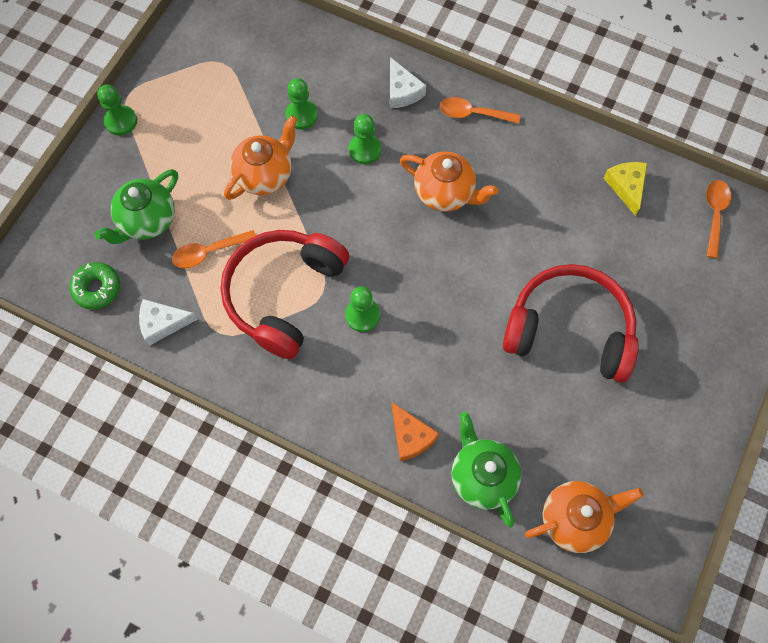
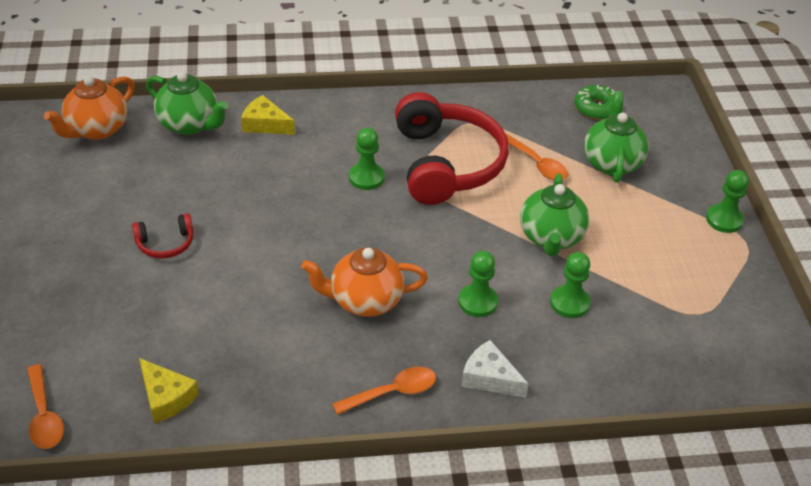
camera: 145 degrees right, 25 degrees down
white cheese [139,299,198,346] -> none
orange spoon [172,230,256,268] -> orange spoon turned 105 degrees clockwise [506,134,568,180]
orange teapot [224,115,297,200] -> green teapot [520,173,589,257]
orange cheese [392,402,439,461] -> yellow cheese [241,95,295,135]
red headphones [503,264,639,383] -> red headphones [132,213,193,259], size x0.43

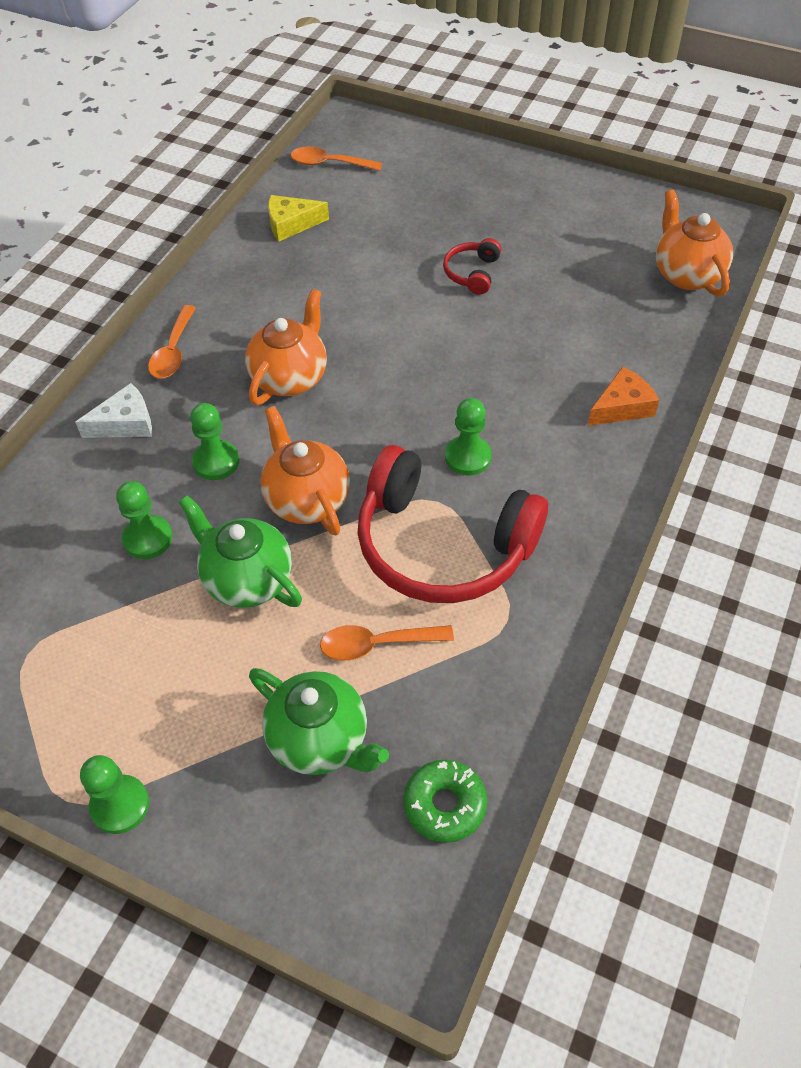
camera: 125 degrees right, 10 degrees up
green teapot [146,72,229,135] -> none
yellow cheese [241,95,295,135] -> orange cheese [588,366,659,426]
none -> orange teapot [260,406,350,535]

